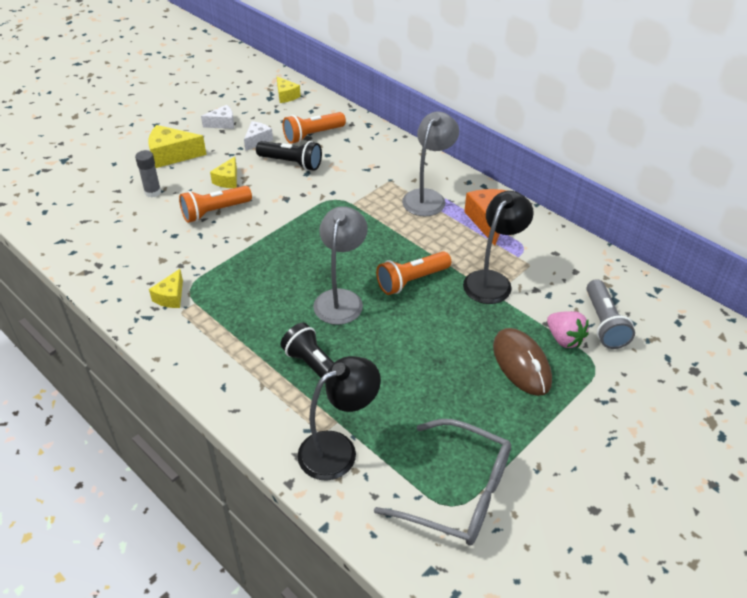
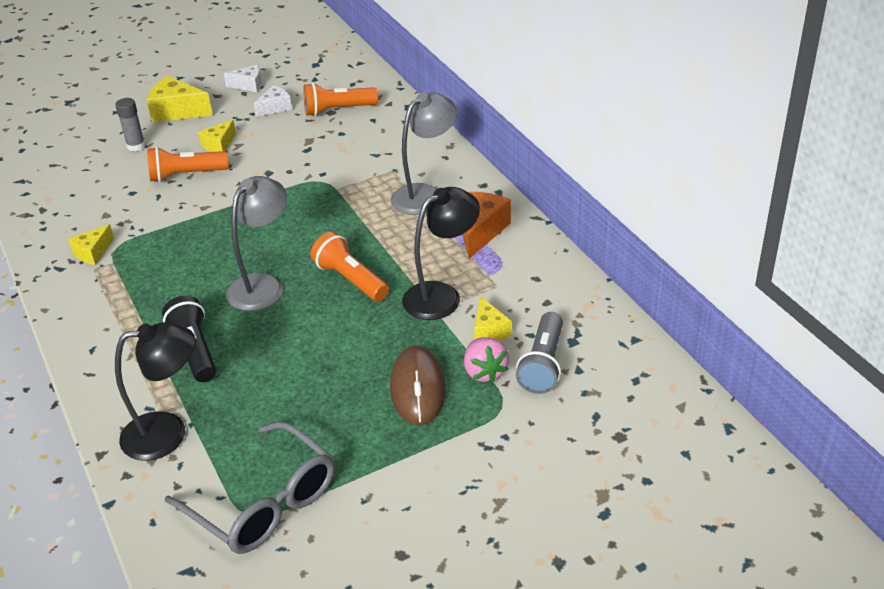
camera: 20 degrees right, 5 degrees down
black flashlight [256,141,322,171] -> none
yellow cheese [277,76,301,103] -> yellow cheese moved to [474,296,511,341]
orange flashlight [376,251,451,295] -> orange flashlight turned 60 degrees clockwise [310,232,389,301]

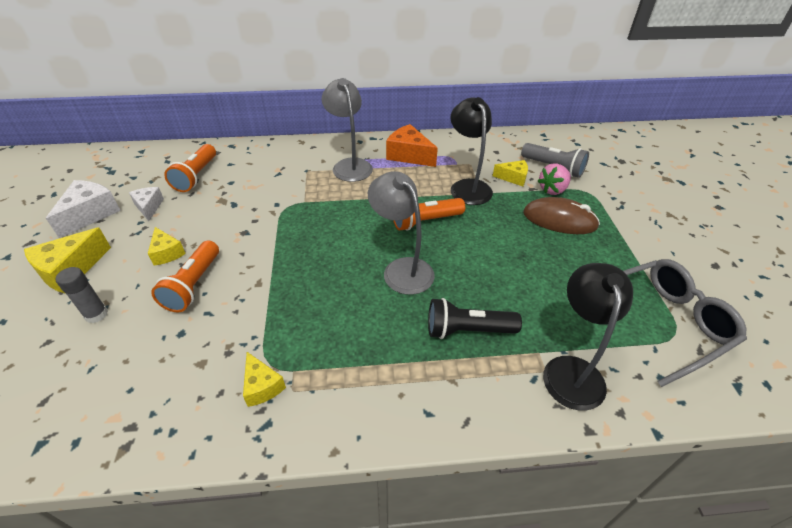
camera: 70 degrees left, 5 degrees up
white cheese [224,65,262,92] -> white cheese [46,180,121,238], size x1.63
pink strawberry [464,337,509,383] -> pink strawberry turned 135 degrees clockwise [538,163,571,195]

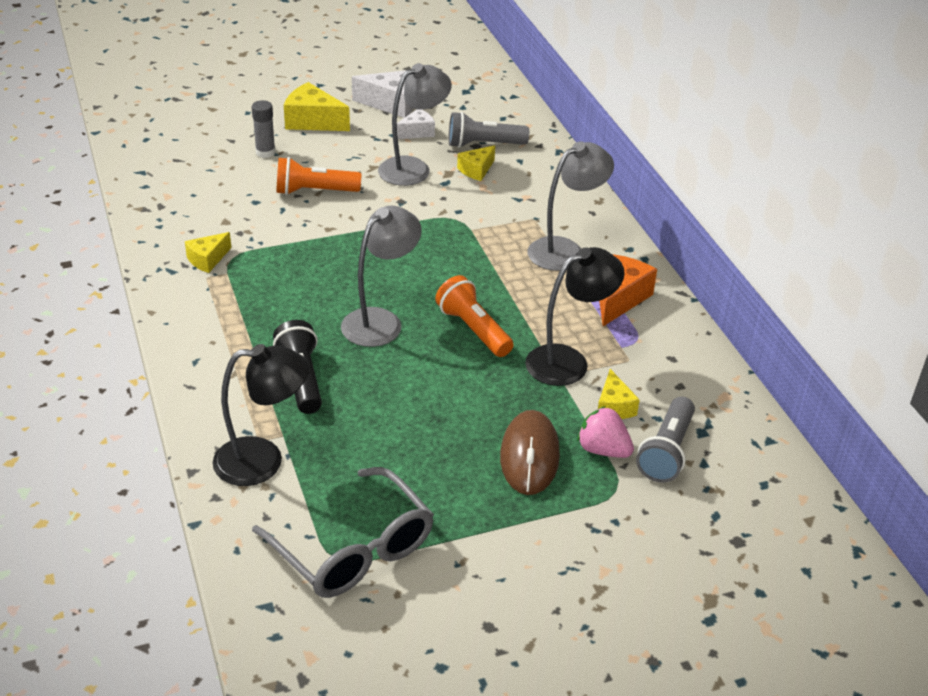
camera: 75 degrees right, 5 degrees down
yellow cheese [148,227,186,266] -> yellow cheese moved to [457,145,495,181]
orange flashlight [164,144,216,192] -> grey flashlight [449,112,529,148]
none -> grey lamp [378,63,452,186]

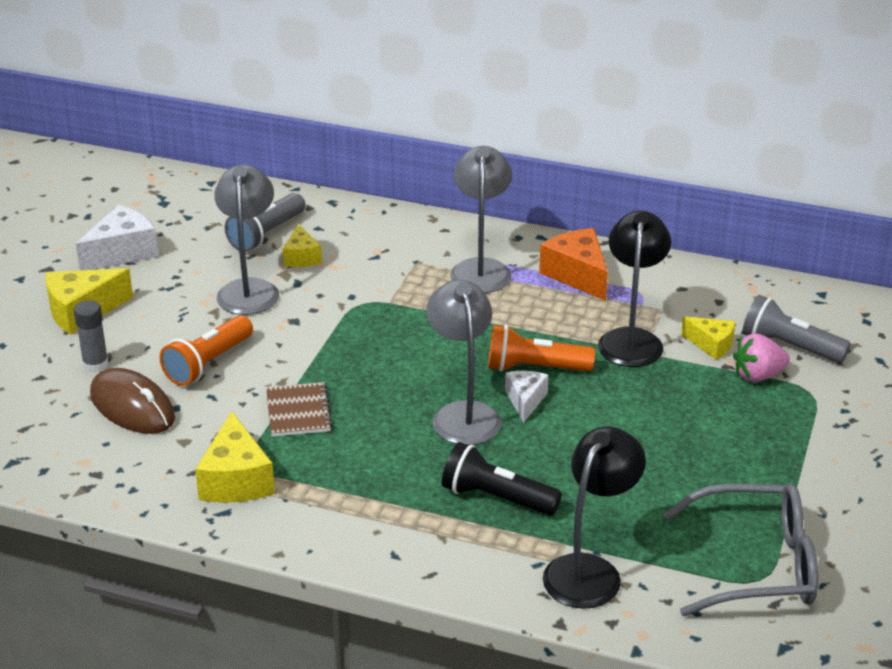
camera: 50 degrees left, 5 degrees down
yellow cheese [185,232,231,273] -> yellow cheese [195,411,275,502], size x1.63
white cheese [397,109,435,139] -> white cheese moved to [505,371,549,423]
brown mouse [500,410,560,495] -> brown mouse moved to [90,368,175,434]
grey flashlight [636,397,695,483] -> grey flashlight turned 150 degrees clockwise [742,295,851,363]
none -> brown notebook [266,382,333,437]

